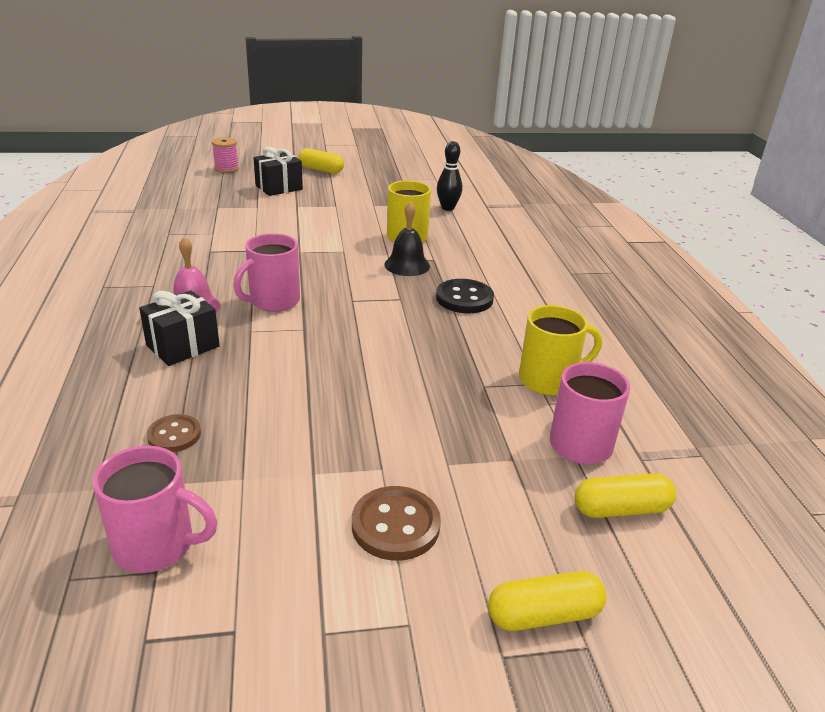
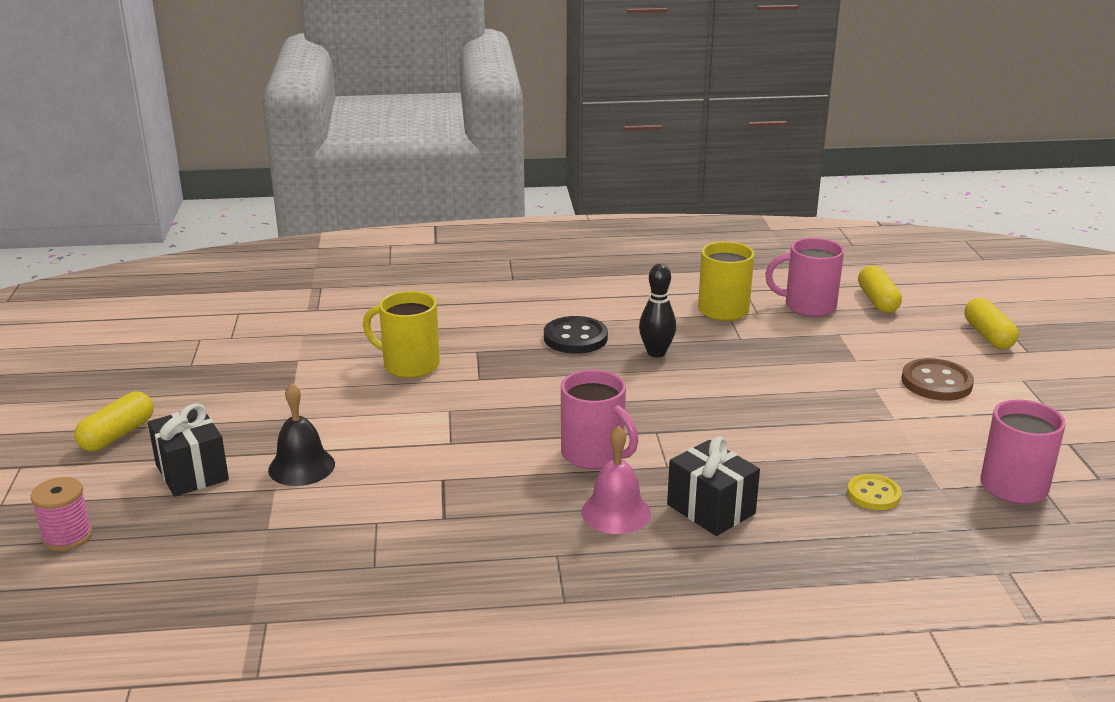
camera: 85 degrees left, 5 degrees down
brown button [147,414,201,452] -> yellow button [847,474,902,510]
black bell [384,201,430,276] -> black bell moved to [268,383,335,486]
black bowling pin [437,141,462,211] -> black bowling pin moved to [639,264,676,358]

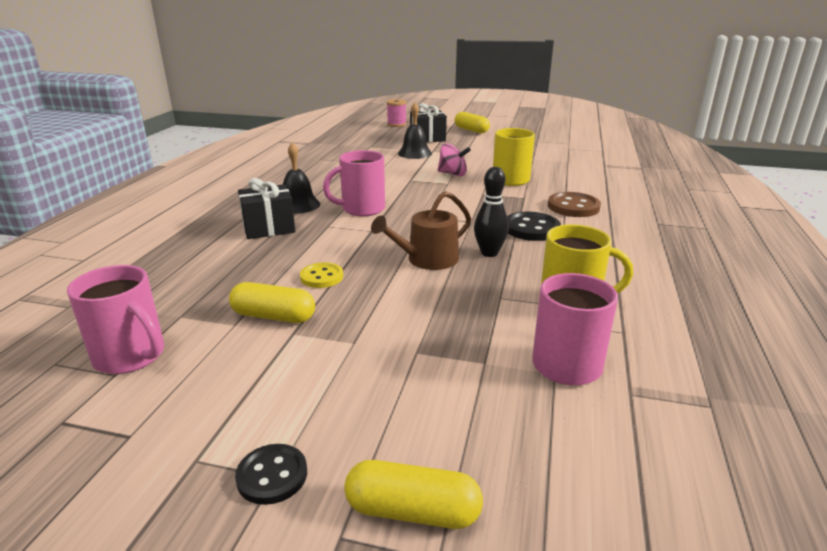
camera: 110 degrees right, 0 degrees up
pink bell [581,426,651,534] -> black bell [283,143,320,214]
yellow button [847,474,902,510] -> yellow button moved to [300,262,343,288]
yellow capsule [858,265,902,313] -> yellow capsule moved to [229,282,315,323]
brown button [902,358,974,401] -> brown button moved to [548,192,601,217]
none -> black button [235,444,307,505]
none -> brown watering can [371,191,471,270]
none -> pink spinning top [438,143,471,176]

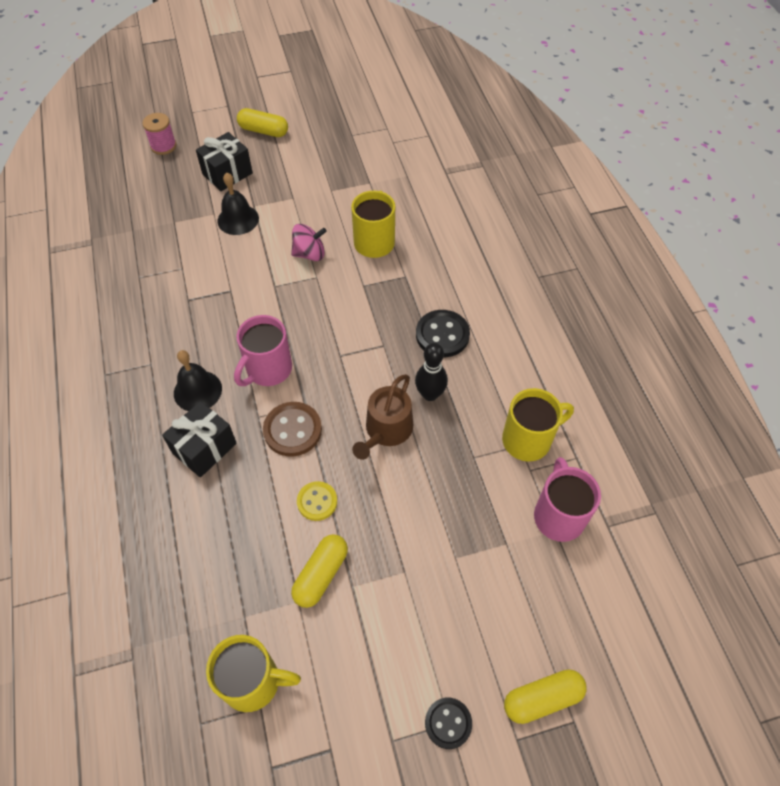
camera: 30 degrees left, 30 degrees up
pink mug [67,265,164,374] -> yellow mug [206,635,301,712]
yellow capsule [229,282,315,323] -> yellow capsule turned 45 degrees counterclockwise [291,534,348,608]
brown button [548,192,601,217] -> brown button moved to [263,402,322,457]

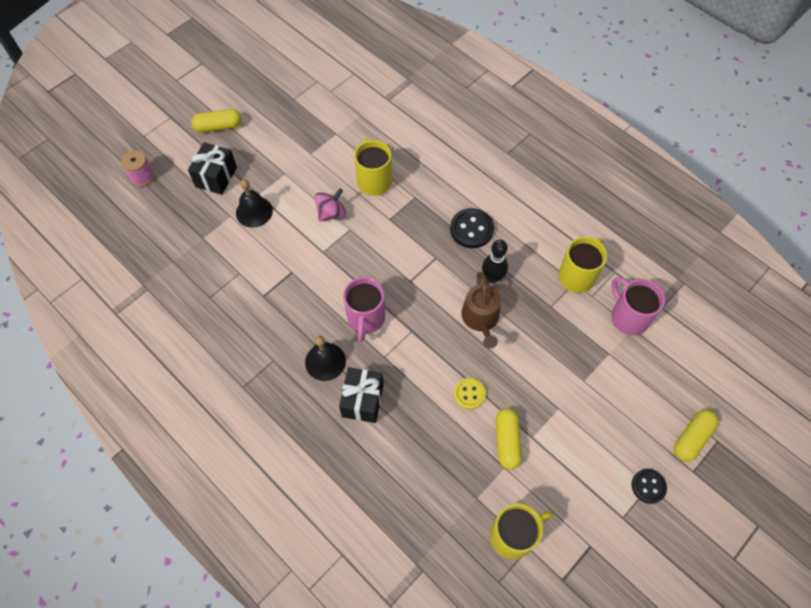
camera: 30 degrees left, 5 degrees up
brown button [263,402,322,457] -> none

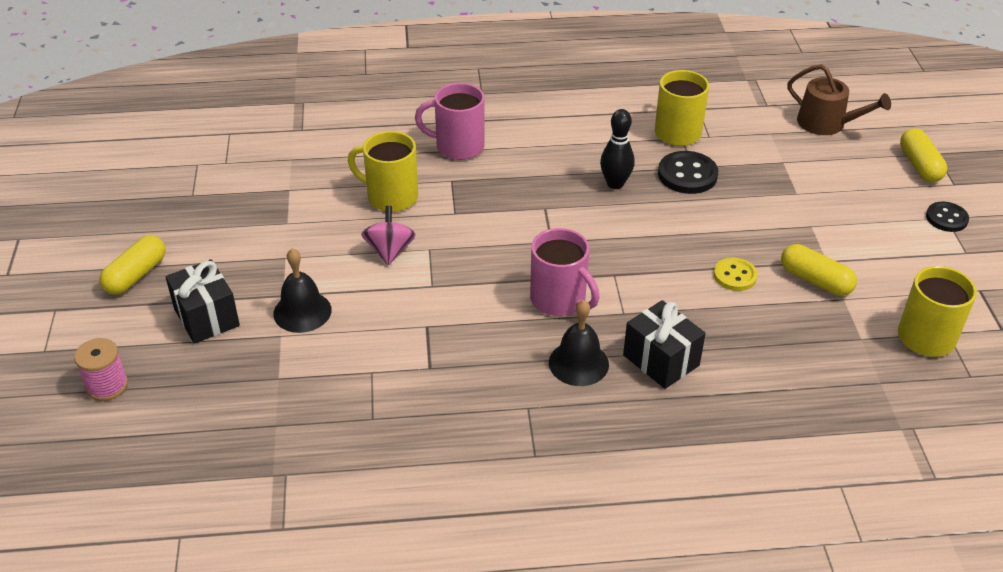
camera: 50 degrees left, 20 degrees down
black button [450,208,494,248] -> black button moved to [658,151,719,194]
brown watering can [462,272,501,349] -> brown watering can moved to [787,64,891,135]
pink mug [611,277,665,335] -> pink mug moved to [415,83,485,160]

